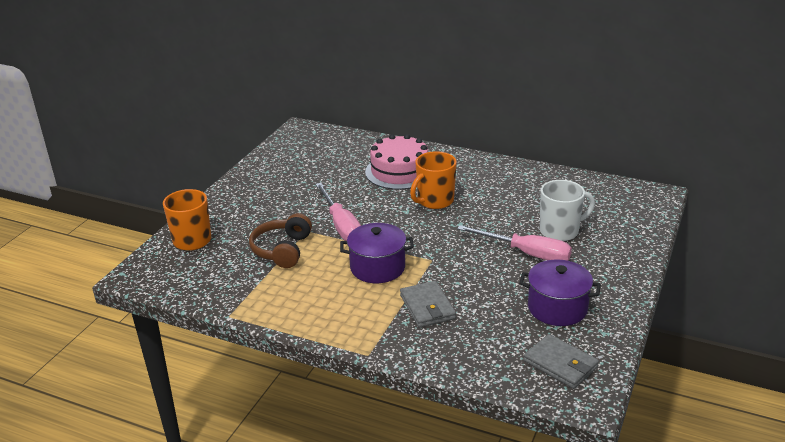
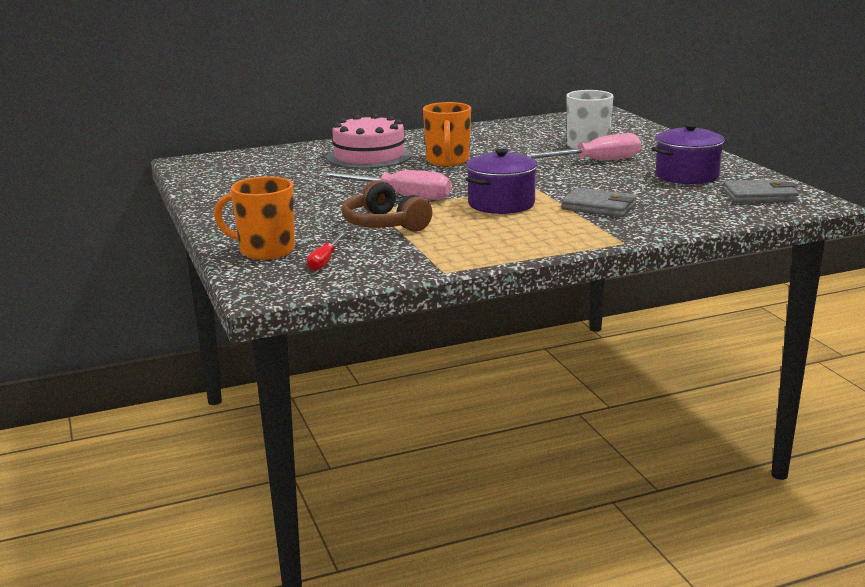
camera: 45 degrees left, 10 degrees down
none -> red screwdriver [307,232,346,271]

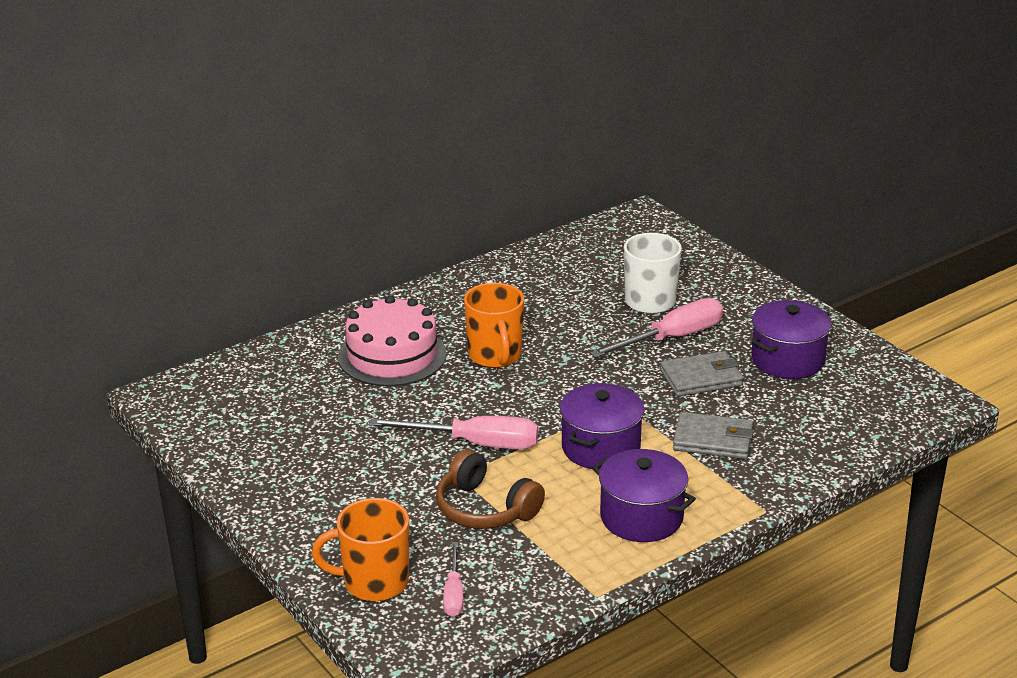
camera: 15 degrees left, 10 degrees up
red screwdriver [307,232,346,271] -> pink screwdriver [443,542,463,617]
grey wallet [723,179,799,203] -> grey wallet moved to [660,351,744,397]
none -> purple pot [592,449,696,542]

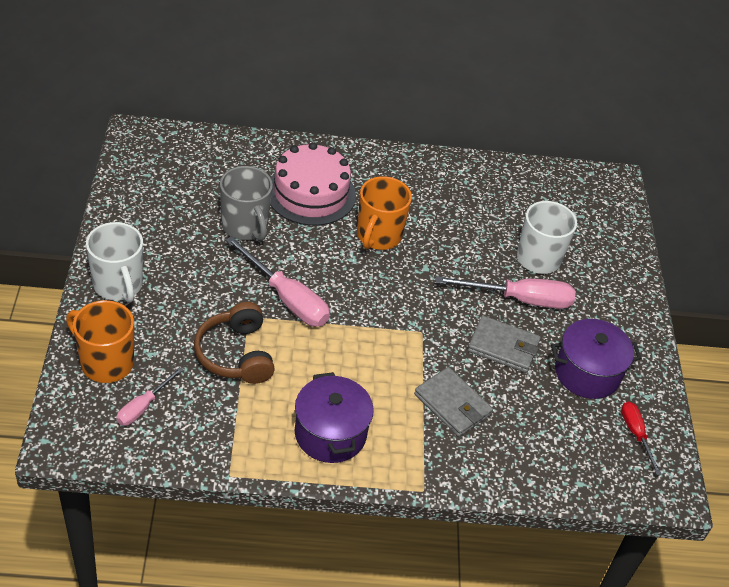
camera: 30 degrees right, 15 degrees up
purple pot [560,383,645,470] -> none
none -> white mug [86,222,143,303]
none -> grey mug [220,166,273,241]
none -> red screwdriver [621,401,661,475]

